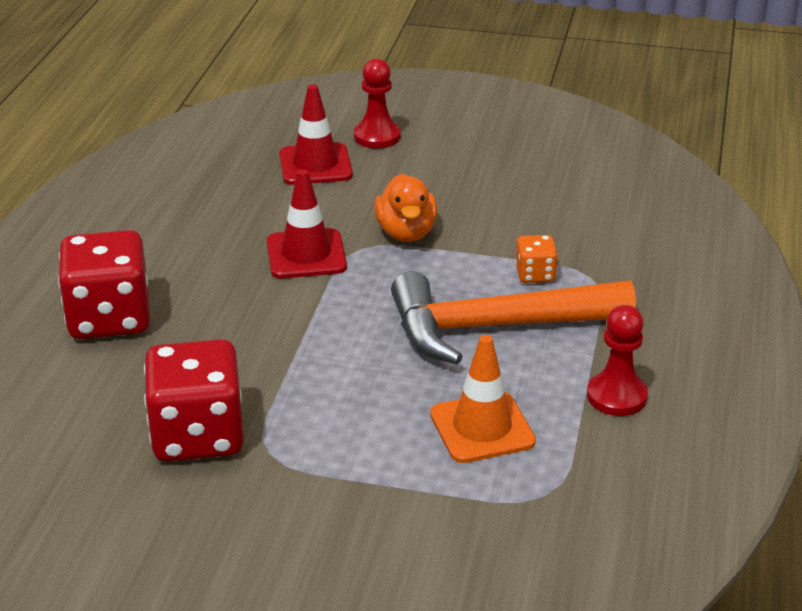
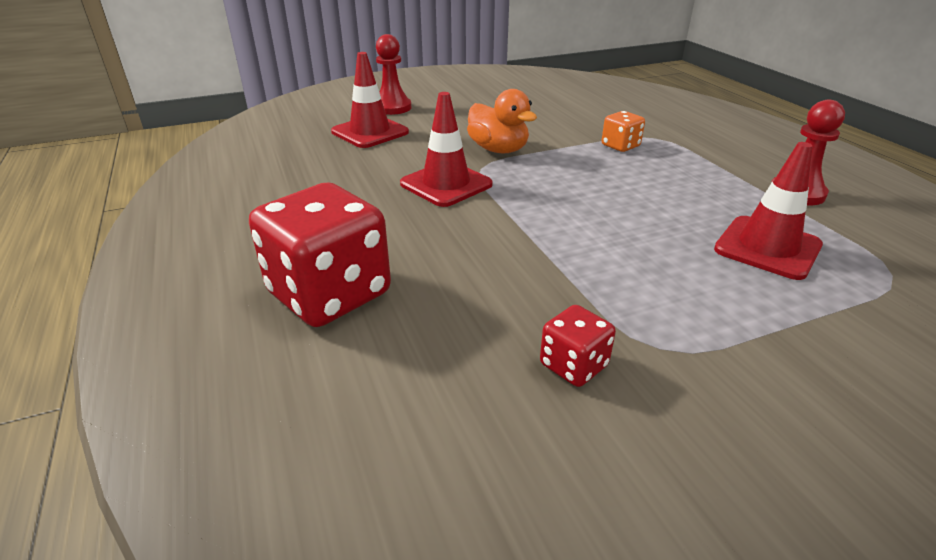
camera: 35 degrees left, 0 degrees up
red dice [144,339,244,461] -> red dice [540,305,616,387], size x0.48
orange hammer [391,271,636,364] -> none
orange traffic cone [430,335,536,463] -> red traffic cone [714,142,823,280]

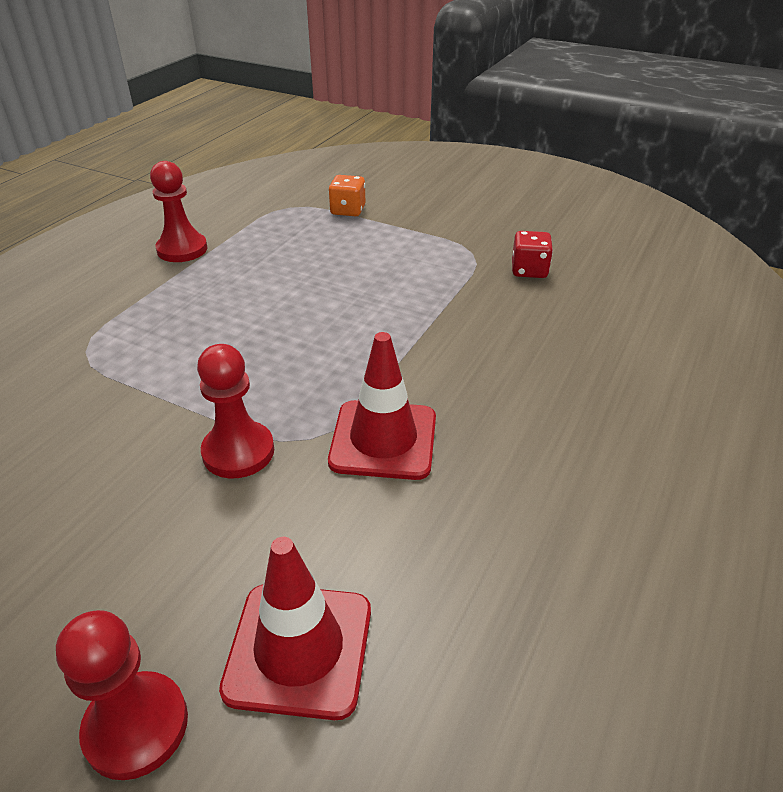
camera: 130 degrees left, 5 degrees up
red dice [249,183,391,327] -> none
orange duck [467,89,537,153] -> red pawn [197,344,274,478]
orange dice [602,111,645,152] -> orange dice moved to [329,175,365,216]
red traffic cone [714,142,823,280] -> none

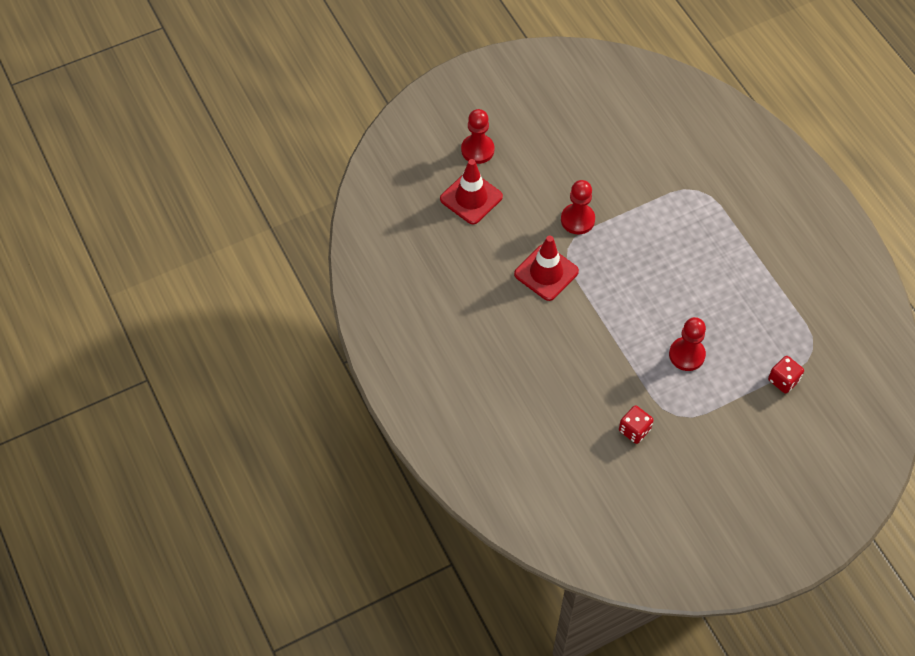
camera: 125 degrees right, 20 degrees up
red pawn [150,161,208,262] -> red pawn moved to [669,317,706,371]
orange dice [329,175,365,216] -> red dice [768,356,804,393]

